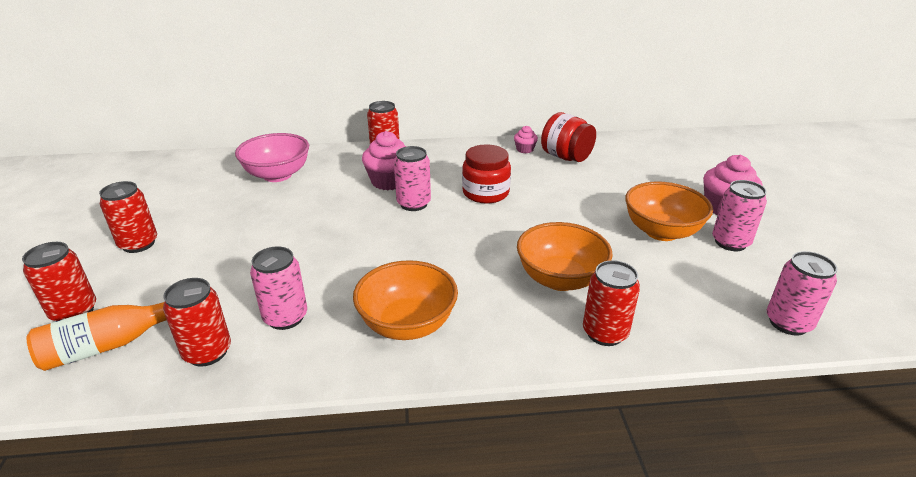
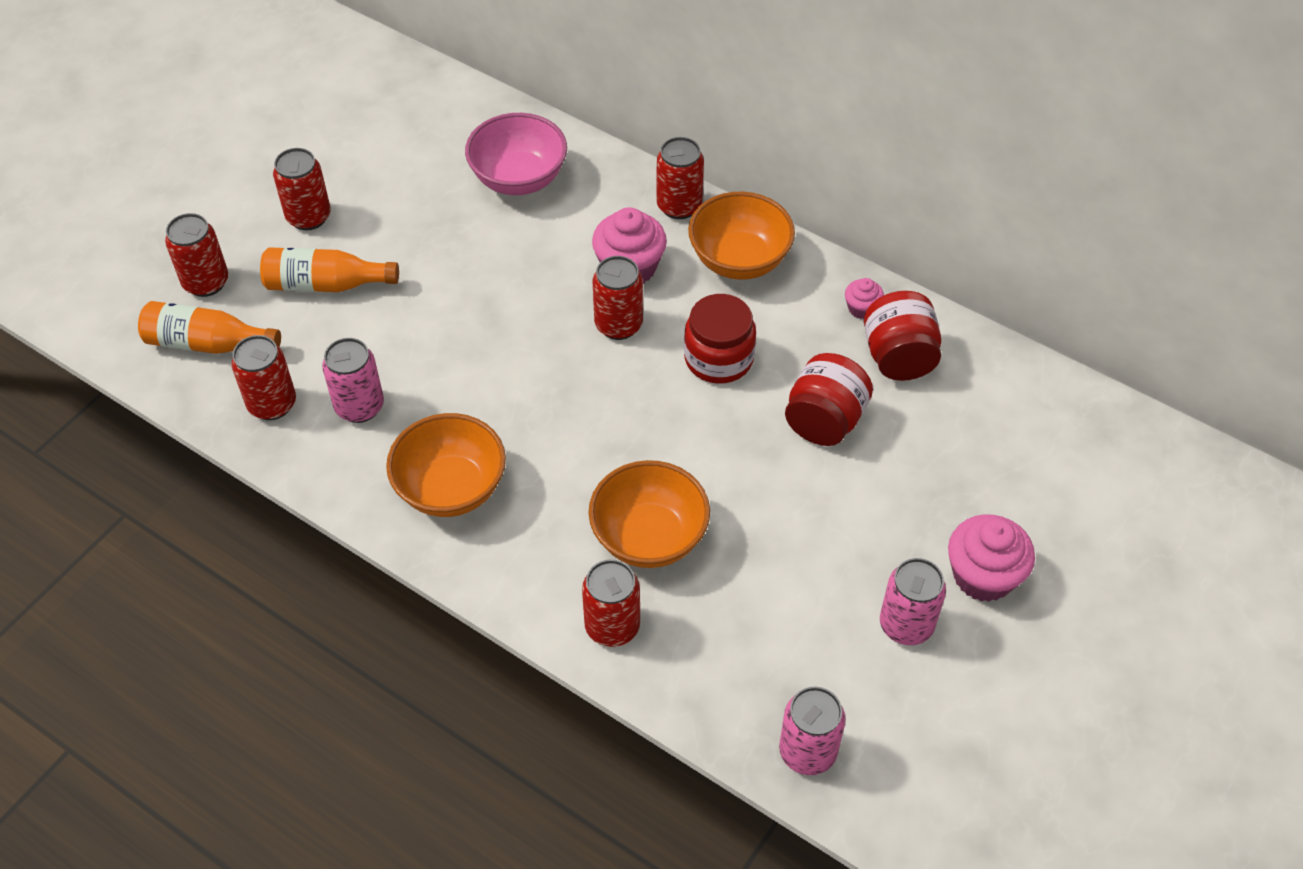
camera: 40 degrees right, 20 degrees up
pink can [394,146,431,211] -> red can [593,256,643,340]
orange bowl [625,181,713,241] -> orange bowl moved to [688,192,795,280]
none -> orange bottle [260,247,399,292]
none -> red jar [785,353,873,446]

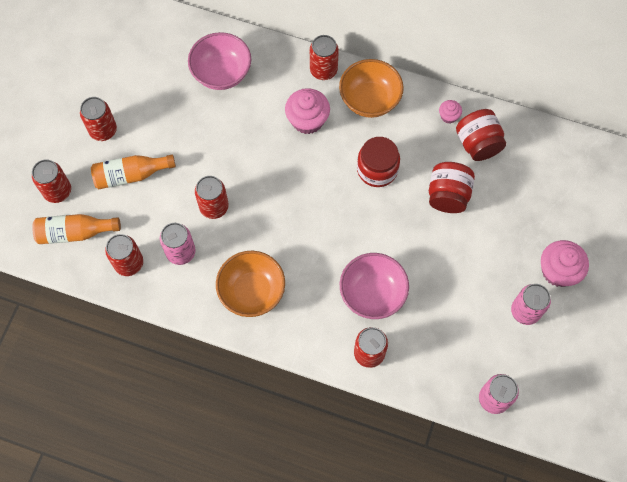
camera: 15 degrees left, 15 degrees up
orange bowl [589,460,710,568] -> pink bowl [340,253,409,319]
red can [593,256,643,340] -> red can moved to [195,176,229,219]

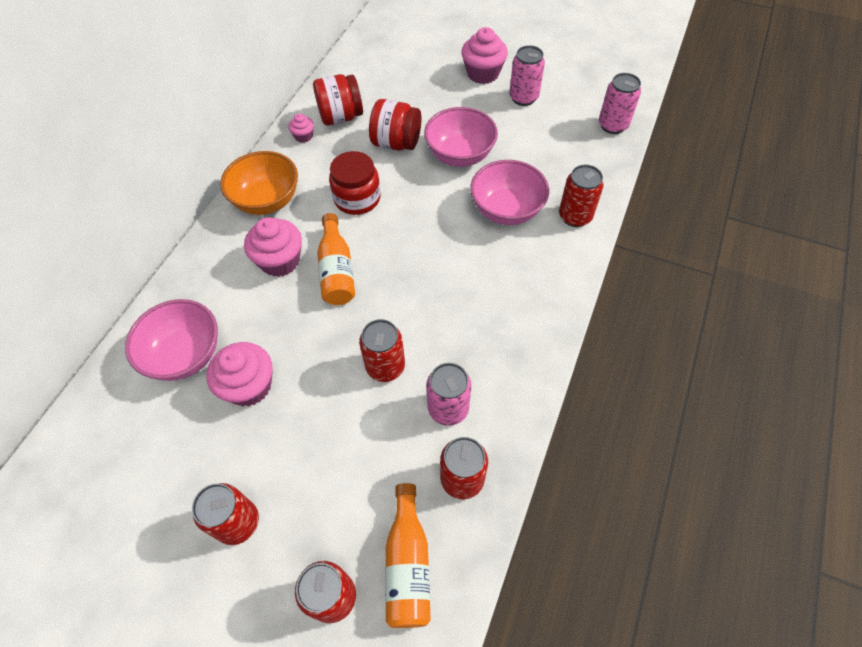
camera: 85 degrees left, 10 degrees down
orange bottle [91,154,176,189] -> orange bottle moved to [317,213,355,305]
orange bowl [216,251,285,317] -> none
red can [310,35,339,80] -> none
none -> pink cupcake [206,342,273,406]
none -> pink bowl [424,107,498,167]

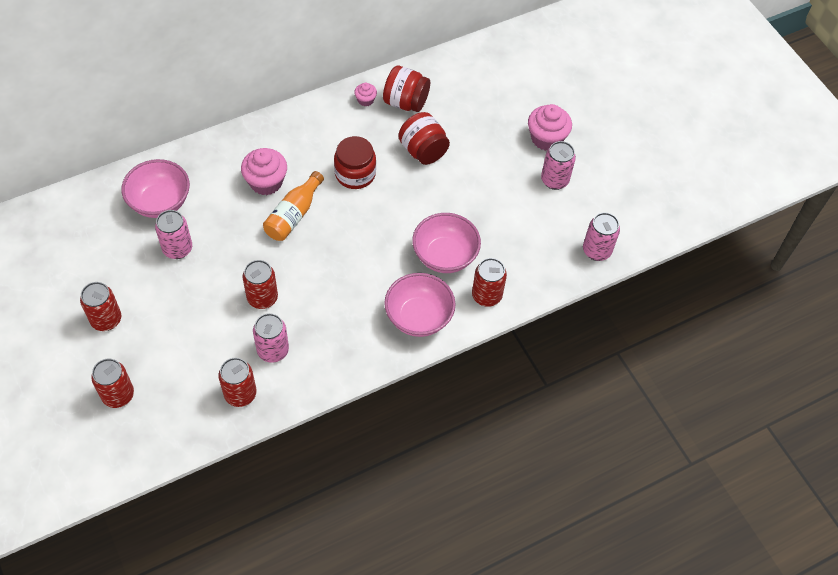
camera: 35 degrees right, 0 degrees up
pink cupcake [206,342,273,406] -> pink can [155,210,192,259]
orange bowl [220,151,298,215] -> none
orange bottle [385,483,431,628] -> none
pink bowl [424,107,498,167] -> pink bowl moved to [384,273,456,337]

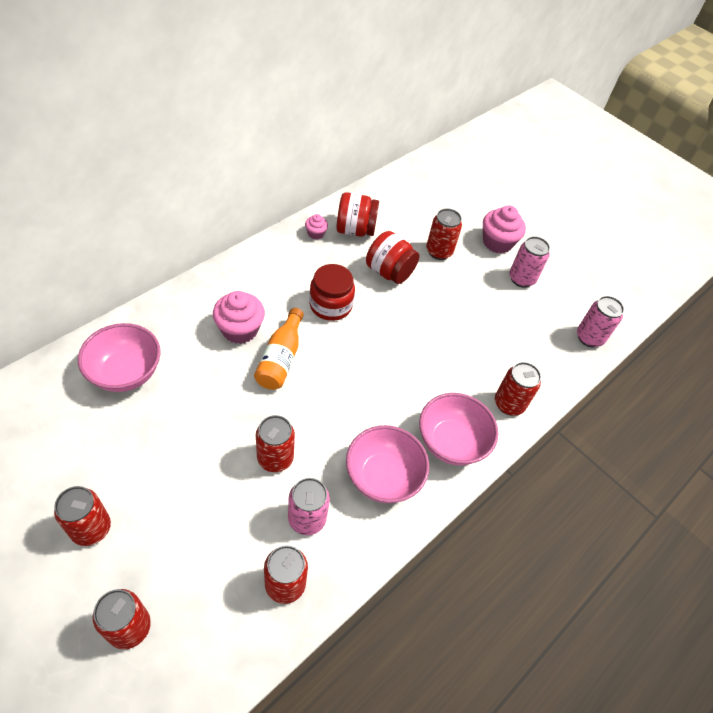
camera: 20 degrees left, 5 degrees down
pink can [155,210,192,259] -> none
pink bowl [412,213,481,273] -> pink bowl moved to [346,425,429,503]
none -> red can [426,208,462,260]

